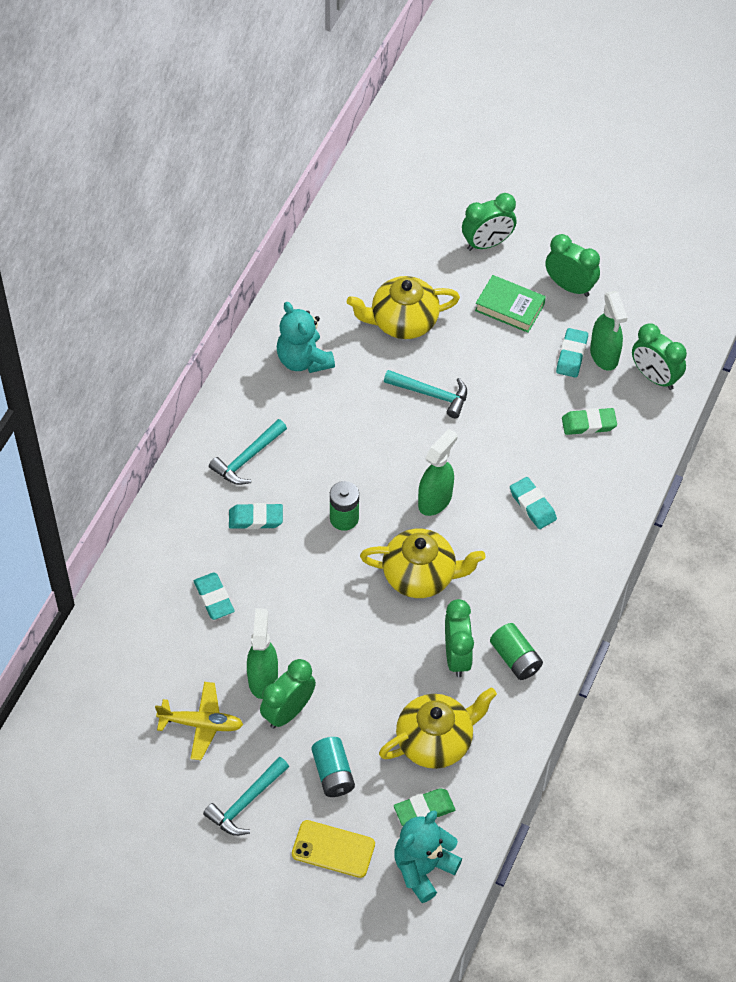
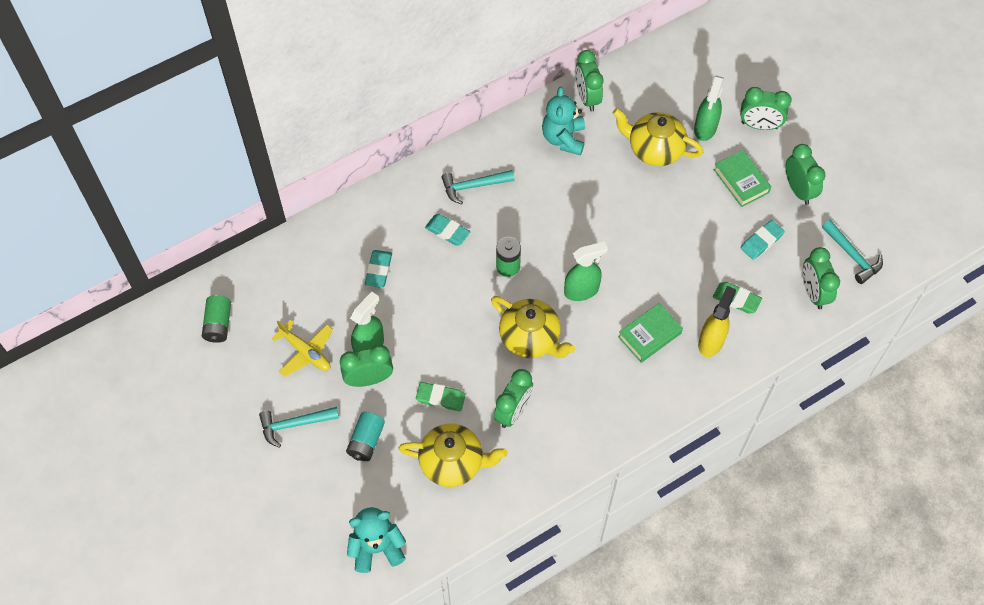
camera: 35 degrees right, 5 degrees up
yellow phone [292,820,375,878] -> none
turquoise hammer [384,370,467,418] -> turquoise hammer moved to [822,220,883,284]
green eraser [394,788,455,826] -> green eraser moved to [416,382,465,411]
green battery [490,623,543,680] -> green battery moved to [202,295,231,343]
turquoise eraser [510,477,557,529] -> green book [618,303,683,363]
green spray bottle [590,291,628,371] -> green spray bottle moved to [694,76,724,141]
none -> green clock [575,50,603,112]
none -> yellow spray bottle [698,286,736,357]

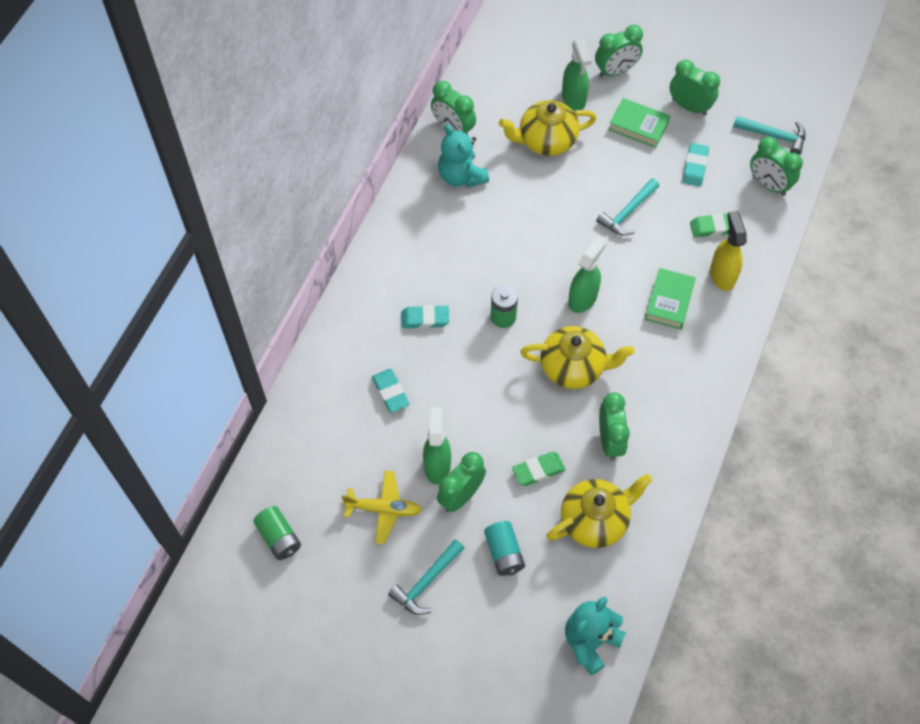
camera: 35 degrees left, 0 degrees up
turquoise hammer [441,170,514,205] -> turquoise hammer moved to [596,178,659,236]

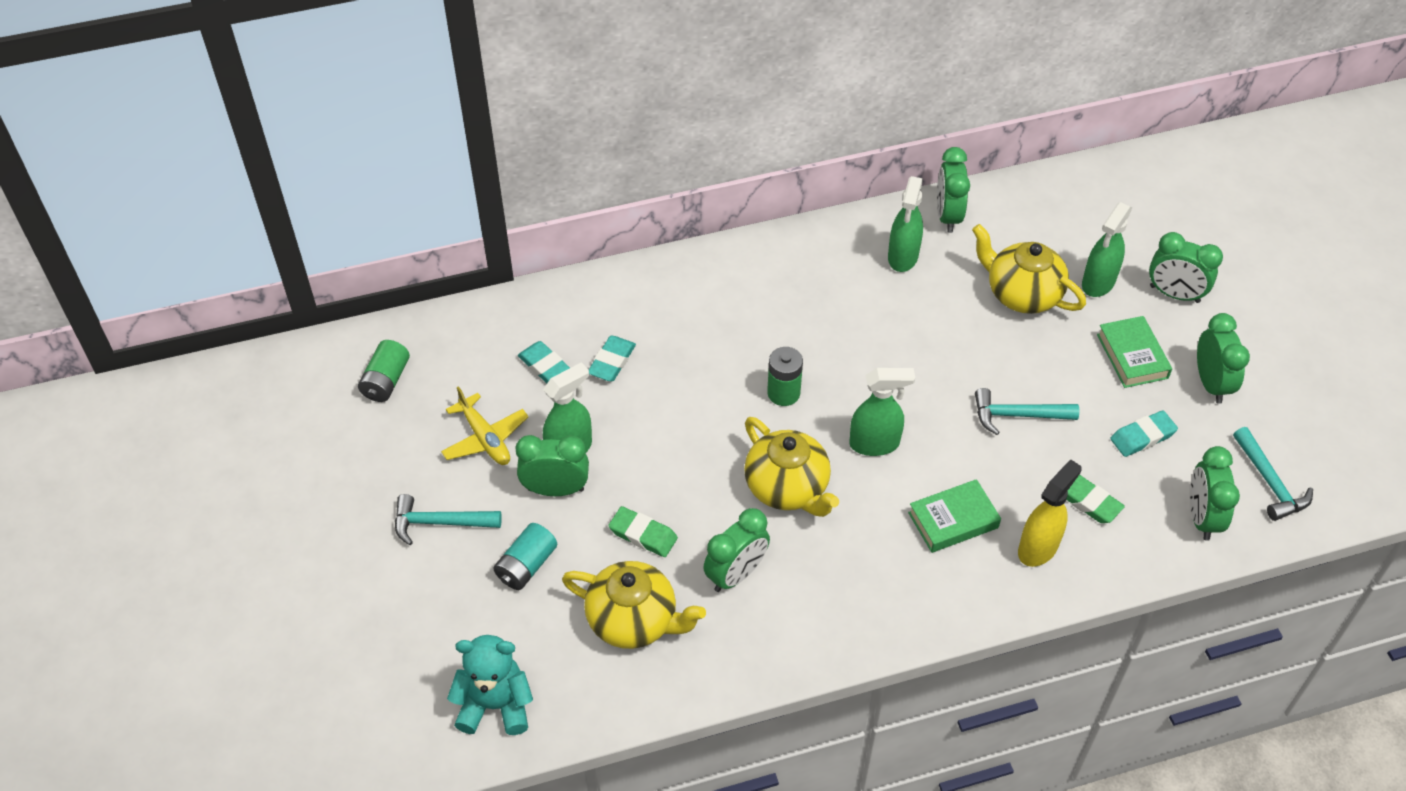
camera: 50 degrees right, 10 degrees down
turquoise eraser [401,305,449,329] -> turquoise eraser moved to [518,341,570,383]
turquoise teddy bear [438,124,489,188] -> green spray bottle [888,176,923,272]

